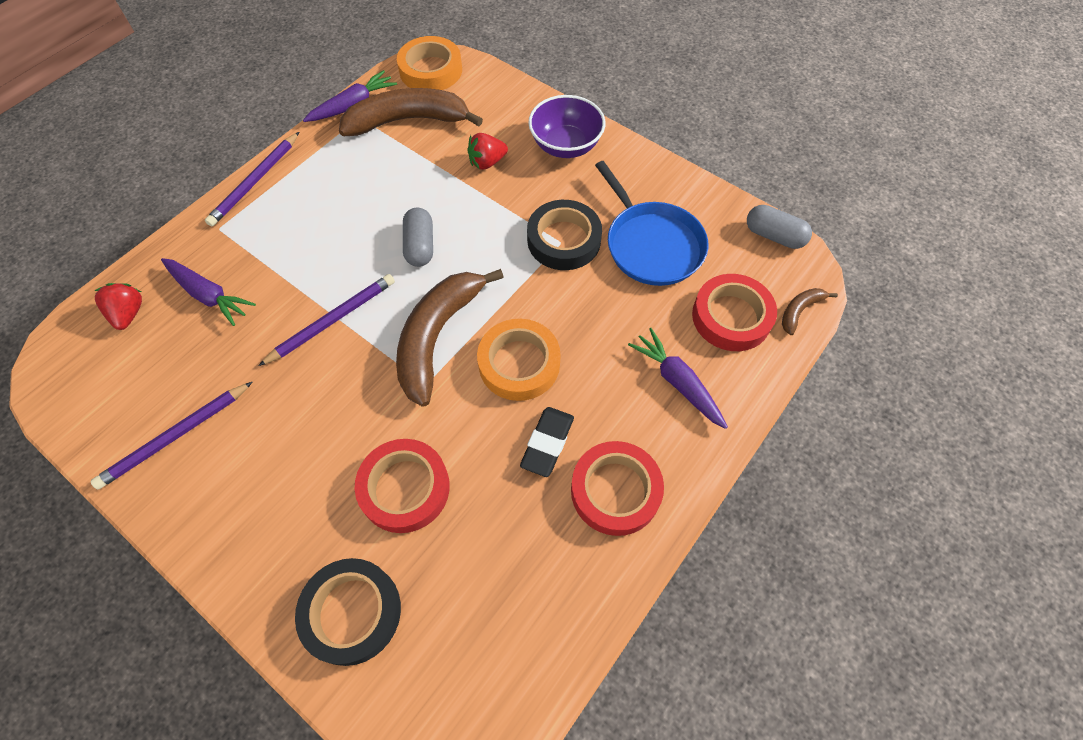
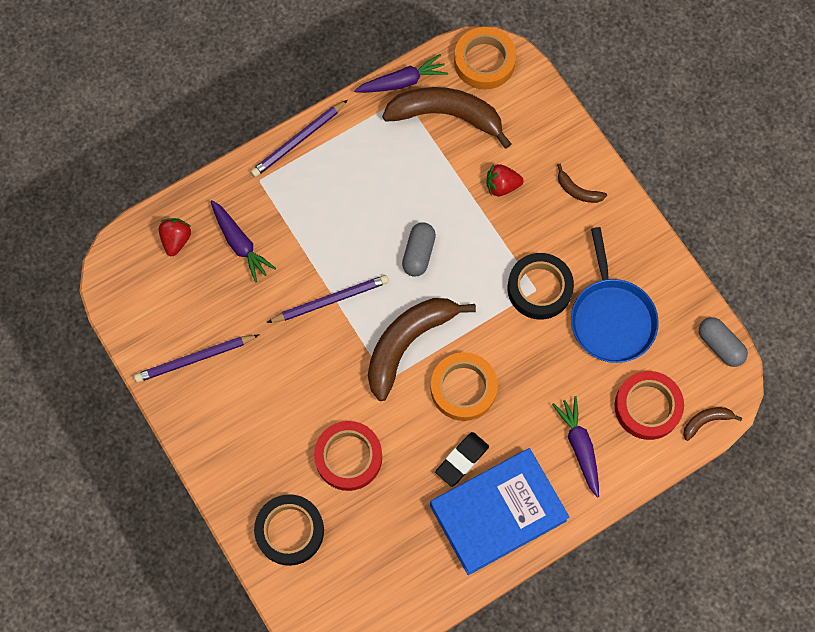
camera: 20 degrees right, 10 degrees up
purple bowl [528,95,605,158] -> brown banana [557,164,607,203]
red tape [571,441,664,536] -> blue book [430,448,569,575]

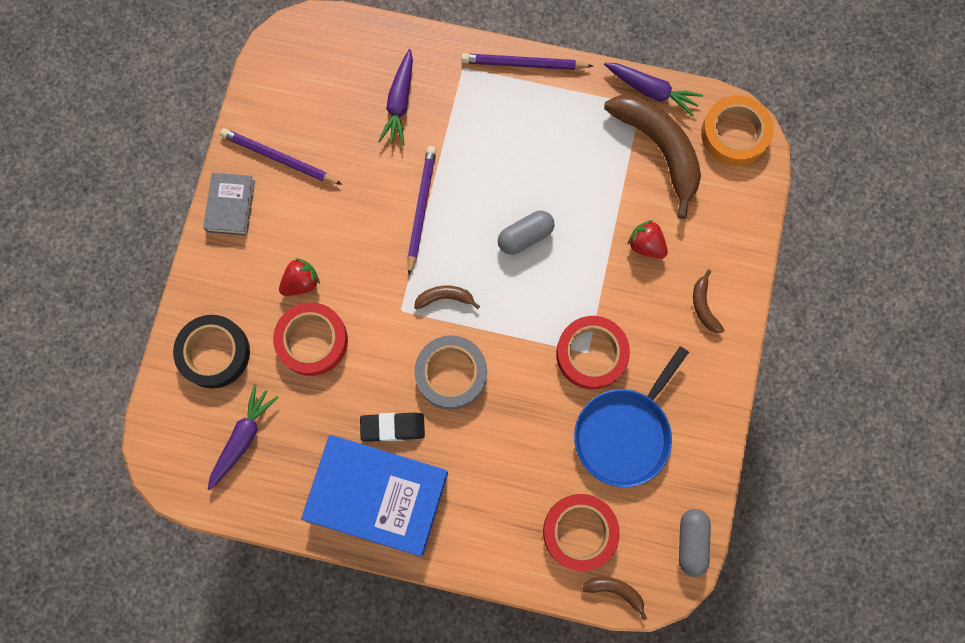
camera: 45 degrees right, 5 degrees up
red strawberry [159,218,191,256] -> red strawberry moved to [279,258,320,296]
purple pencil [266,275,389,323] -> purple pencil turned 105 degrees counterclockwise [407,146,436,275]
brown banana [368,298,476,401] -> brown banana [414,285,480,310], size x0.44
orange tape [431,352,498,421] -> grey tape [414,335,487,410]
black tape [507,253,574,320] -> red tape [556,316,630,389]
purple carrot [552,396,599,498] -> purple carrot moved to [208,384,279,490]
none -> grey book [203,173,255,236]

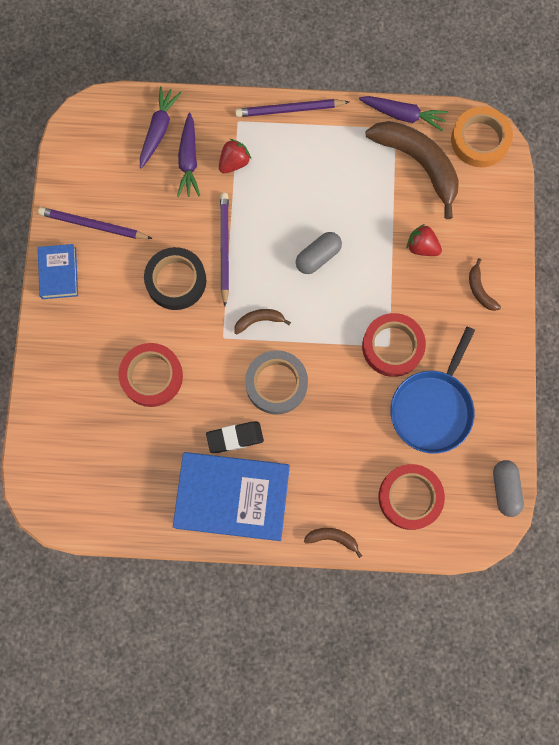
camera: 10 degrees left, 0 degrees up
black tape [173,315,250,388] -> black tape moved to [144,247,206,310]
grey book [203,173,255,236] -> blue book [38,244,78,299]
purple carrot [208,384,279,490] -> purple carrot moved to [140,86,181,168]
red strawberry [279,258,320,296] -> red strawberry moved to [219,139,251,174]
brown banana [582,577,647,620] -> brown banana moved to [304,528,362,558]

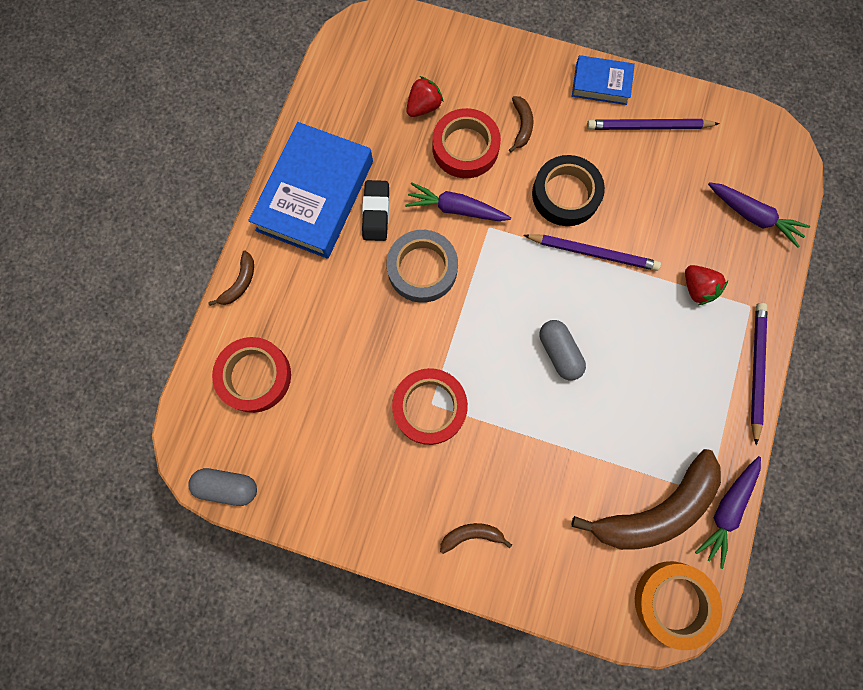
camera: 105 degrees right, 0 degrees up
purple pencil [38,207,153,239] -> purple pencil turned 120 degrees counterclockwise [587,119,719,130]
purple carrot [177,113,200,197] -> purple carrot moved to [405,182,511,221]
brown banana [234,309,291,334] -> brown banana moved to [509,96,533,153]
blue pan [390,327,475,454] -> none
red strawberry [407,224,442,256] -> red strawberry moved to [407,76,443,117]

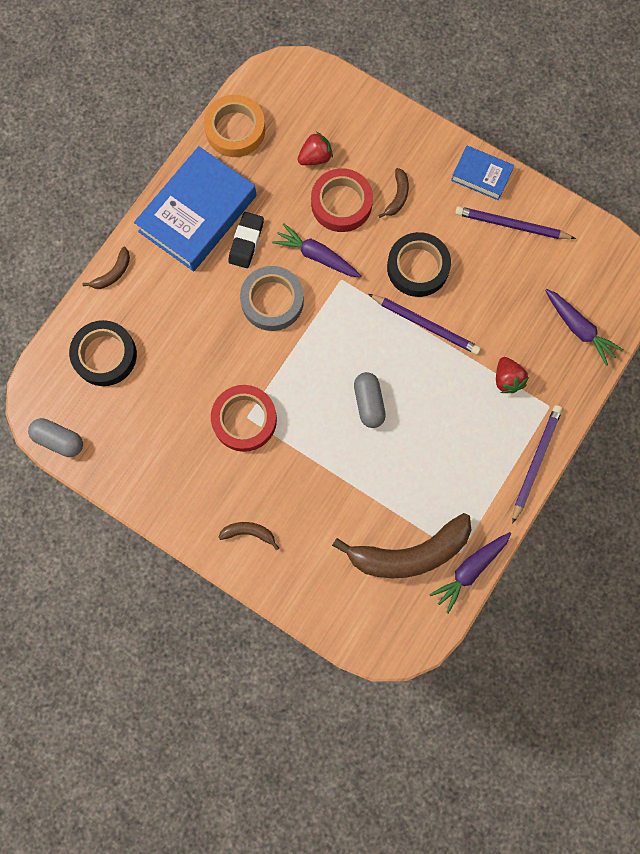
camera: 15 degrees right, 0 degrees up
red tape [212,337,291,413] -> black tape [69,320,137,386]
orange tape [635,561,722,650] -> orange tape moved to [204,95,265,157]

